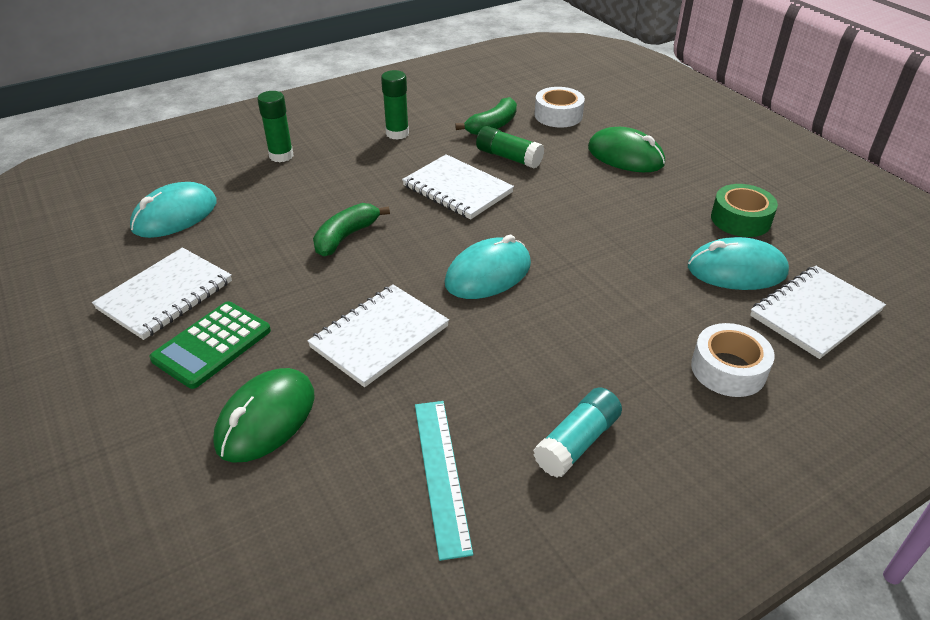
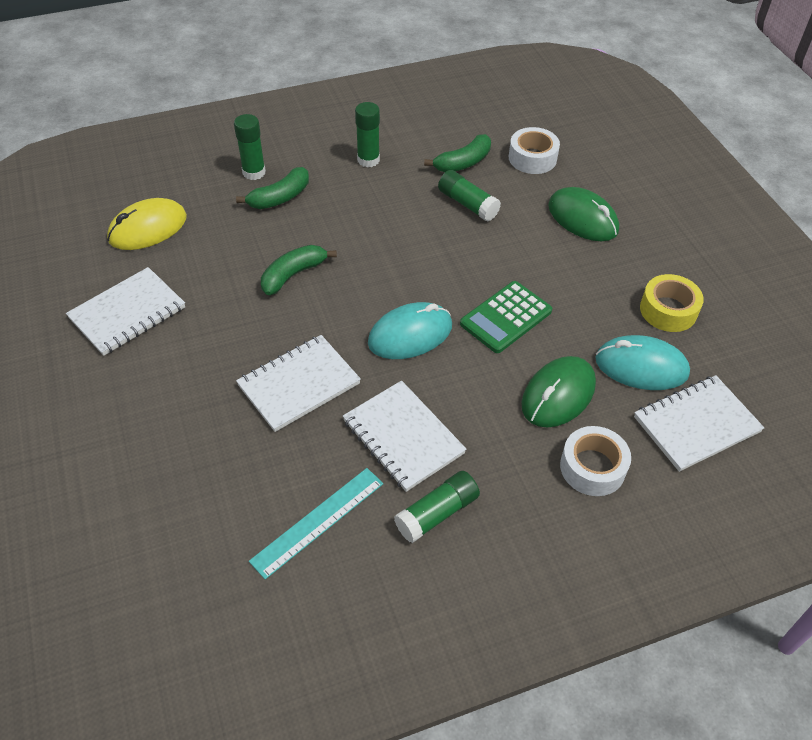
camera: 10 degrees right, 10 degrees up
turquoise mouse [130,182,217,238] -> yellow mouse [107,198,187,250]
green calculator [150,301,271,389] -> green calculator moved to [460,281,552,353]
green mouse [213,368,314,462] -> green mouse moved to [521,356,596,428]
white notebook [402,154,514,220] -> white notebook moved to [343,380,467,492]
turquoise ruler [415,401,473,561] -> turquoise ruler turned 45 degrees clockwise [249,468,383,580]
turquoise glue stick [533,387,622,477] -> green glue stick [394,471,480,543]
green tape [711,184,778,237] -> yellow tape [640,274,704,332]
none -> green banana [236,167,309,209]

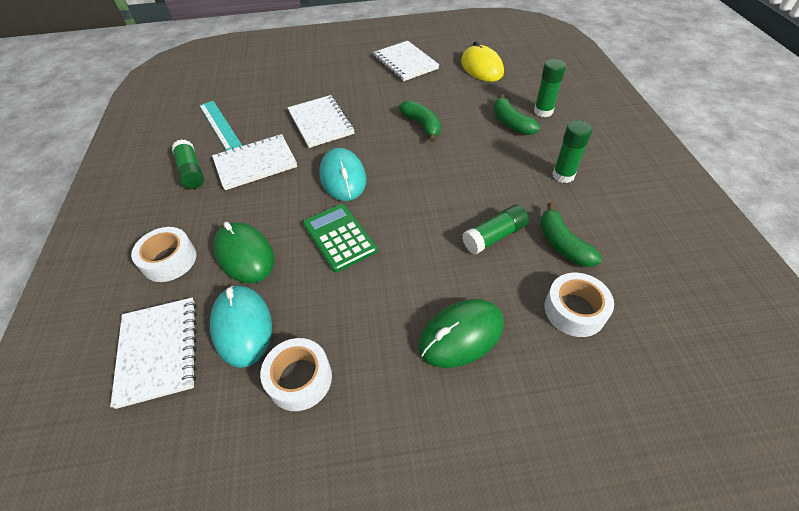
camera: 105 degrees right, 0 degrees up
turquoise mouse [595,335,690,390] -> turquoise mouse turned 45 degrees counterclockwise [210,286,272,368]
yellow tape [640,274,704,332] -> white tape [260,338,332,411]

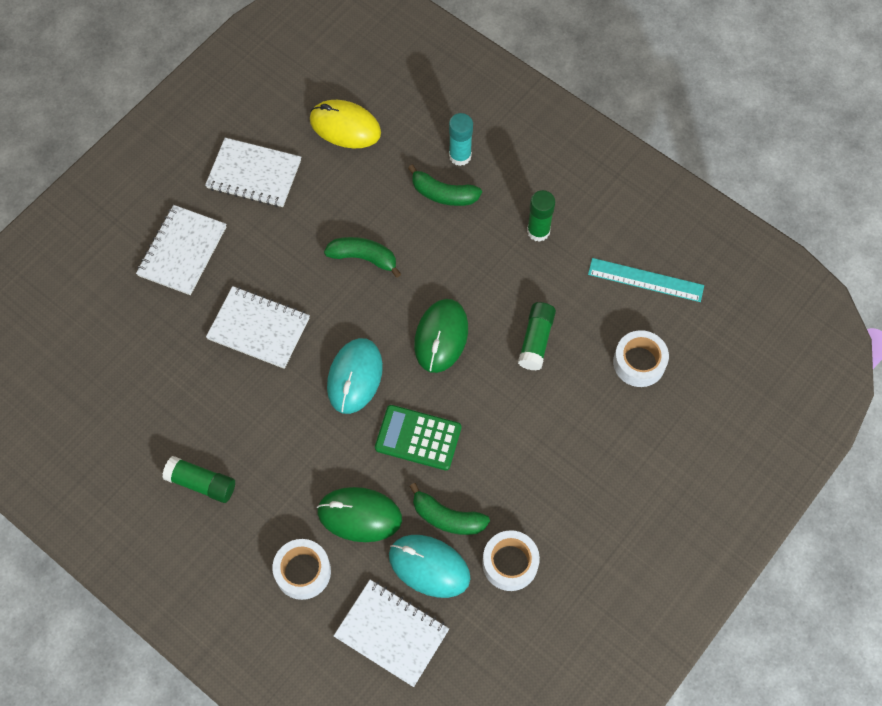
camera: 45 degrees left, 15 degrees up
turquoise ruler [199,101,242,151] -> turquoise ruler moved to [588,258,704,302]
white notebook [212,134,297,190] -> white notebook moved to [136,205,226,295]
turquoise mouse [319,148,366,201] -> turquoise mouse turned 75 degrees clockwise [327,338,383,414]
green mouse [419,299,504,368] -> green mouse moved to [414,299,468,373]
green glue stick [534,59,566,117] -> turquoise glue stick [449,113,473,166]
green banana [540,202,602,267] -> green banana moved to [409,483,490,535]

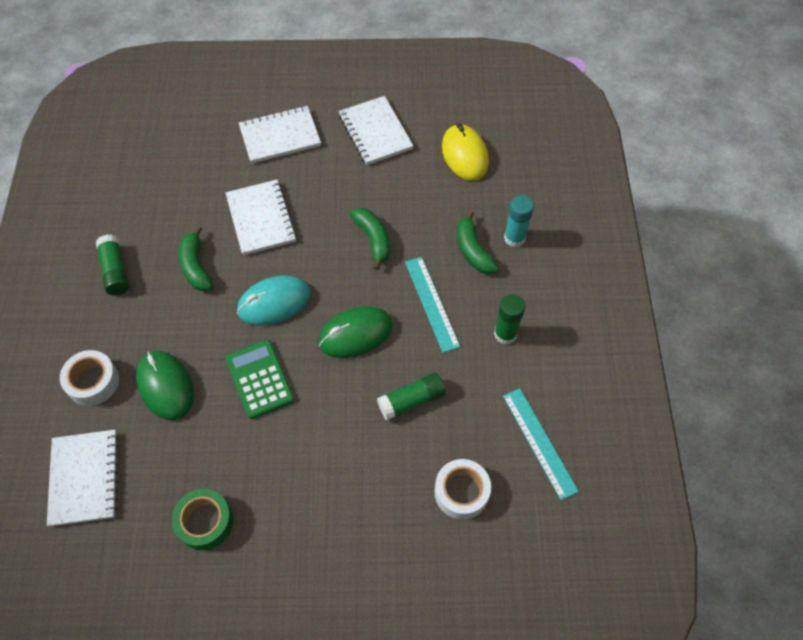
camera: 50 degrees right, 5 degrees down
turquoise mouse [389,535,471,598] -> none
green banana [409,483,490,535] -> green banana moved to [179,226,213,291]
white tape [482,530,540,591] -> green tape [172,489,233,551]
none -> turquoise ruler [405,257,460,353]

